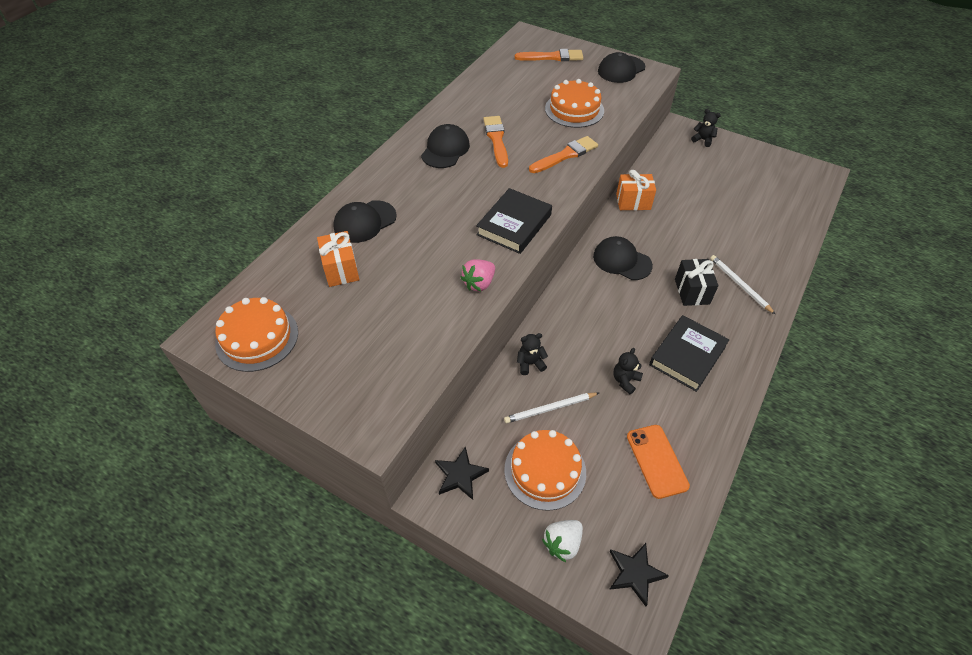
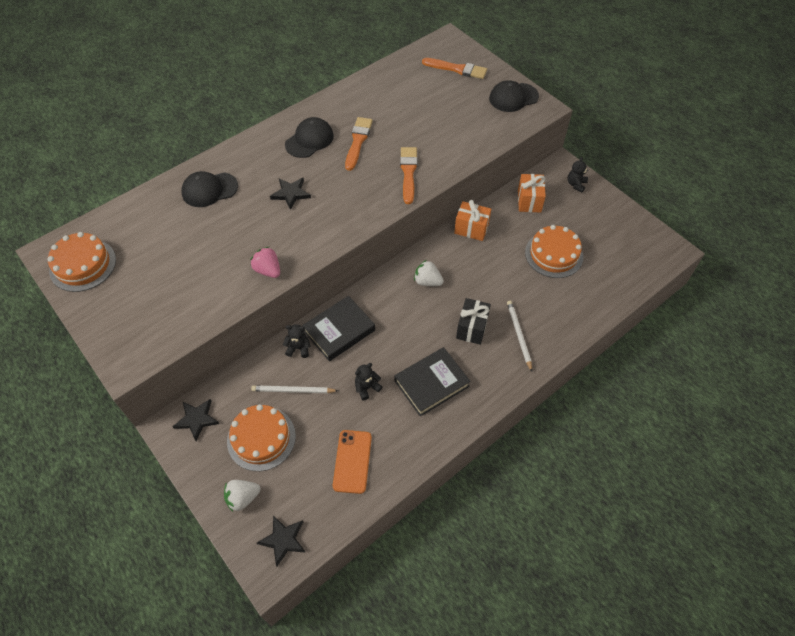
camera: 20 degrees right, 5 degrees up
orange gift [317,231,360,287] -> orange gift moved to [518,174,546,212]
pink strawberry [460,259,495,291] -> pink strawberry turned 75 degrees clockwise [250,247,280,278]
black book [476,188,552,254] -> black book moved to [302,296,375,361]
orange brush [529,136,598,173] -> orange brush turned 75 degrees counterclockwise [400,147,417,204]
orange cake [545,79,604,128] -> orange cake moved to [525,225,583,278]
black cap [593,236,653,280] -> white strawberry [414,260,444,286]
black teddy bear [691,109,721,147] -> black teddy bear turned 120 degrees counterclockwise [568,157,588,193]
none -> black star [270,178,311,210]

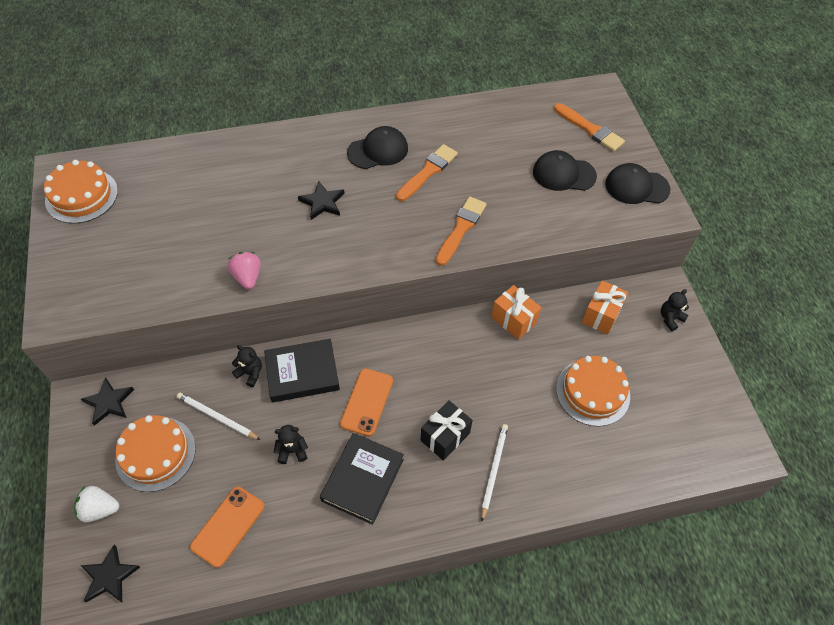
camera: 25 degrees right, 0 degrees up
black cap [181,171,238,207] -> black cap moved to [533,150,597,191]
black book [395,347,471,417] -> black book turned 60 degrees counterclockwise [320,433,404,525]
white strawberry [414,260,444,286] -> none
none -> orange phone [340,369,393,436]

